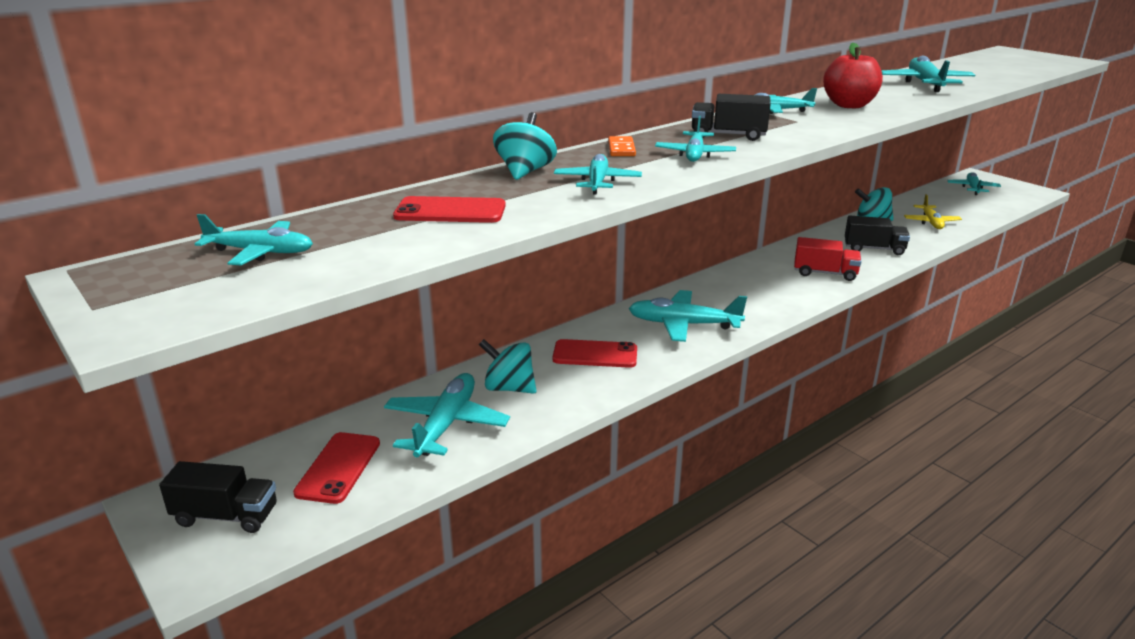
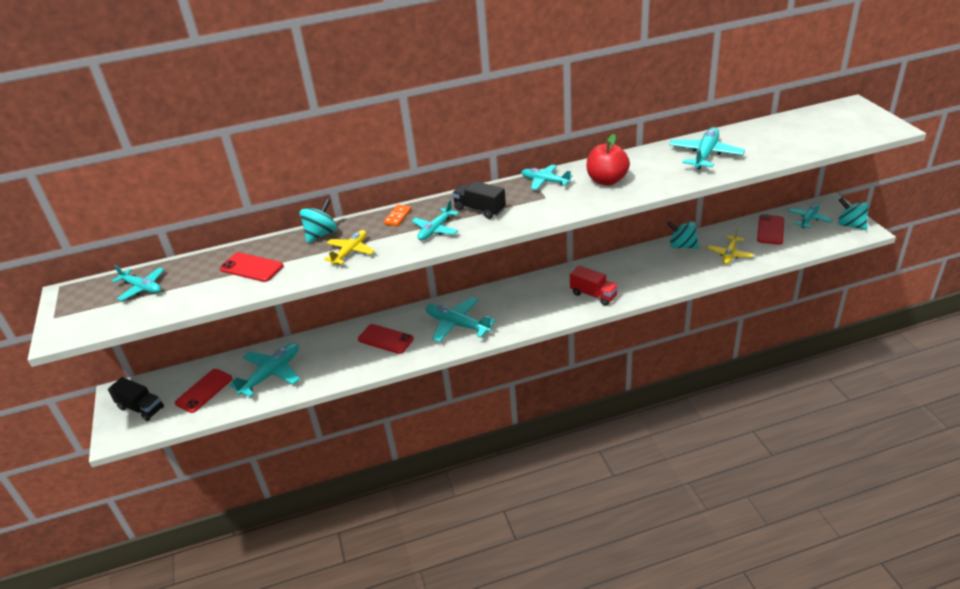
camera: 25 degrees right, 10 degrees up
turquoise spinning top [479,339,537,394] -> turquoise spinning top moved to [838,198,869,230]
turquoise plane [554,154,642,194] -> yellow plane [324,230,375,265]
black truck [845,216,910,255] -> none
none -> red phone [757,214,784,245]

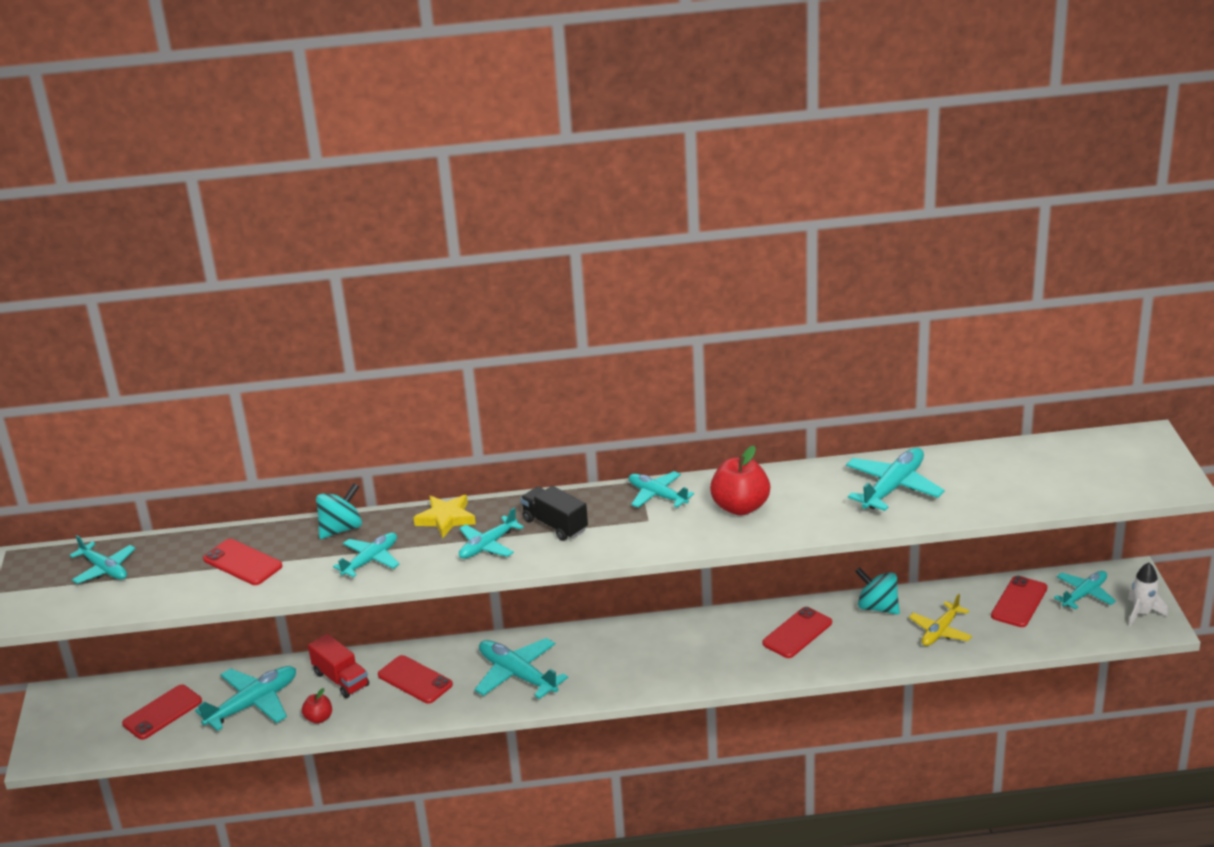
camera: 10 degrees right, 5 degrees down
black truck [108,377,164,421] -> none
yellow plane [324,230,375,265] -> turquoise plane [333,532,400,577]
orange domino [384,205,412,227] -> yellow star [413,495,476,538]
red truck [570,265,619,306] -> red truck moved to [308,634,369,698]
turquoise spinning top [838,198,869,230] -> white rocket [1128,563,1168,626]
none -> red apple [302,688,332,724]
none -> red phone [762,607,832,658]

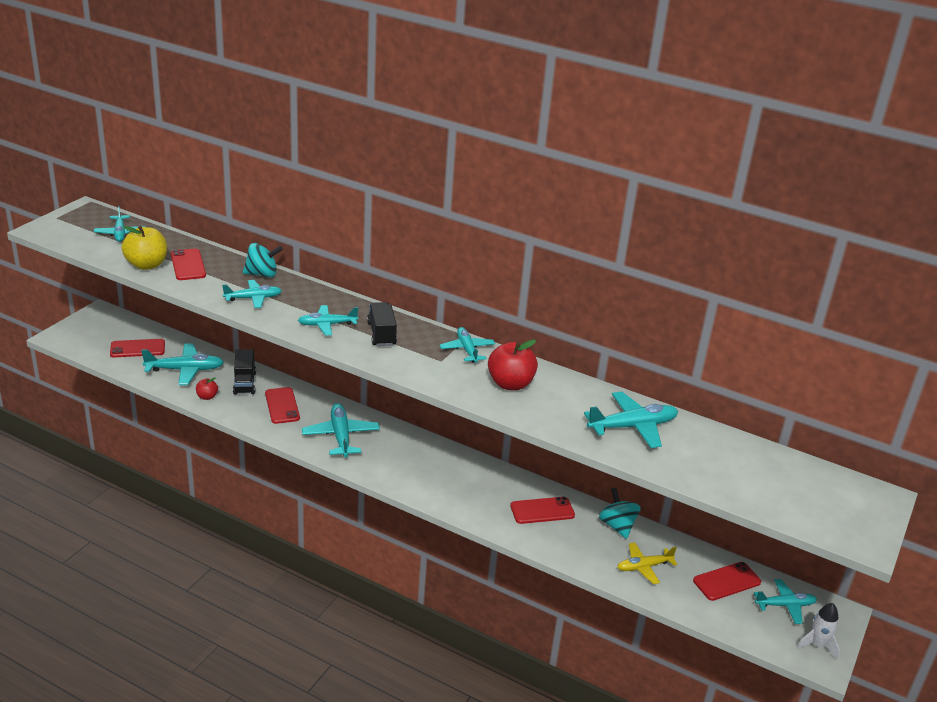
camera: 30 degrees right, 0 degrees up
red truck [308,634,369,698] -> black truck [233,349,256,394]
yellow star [413,495,476,538] -> none
none -> yellow apple [122,226,167,270]

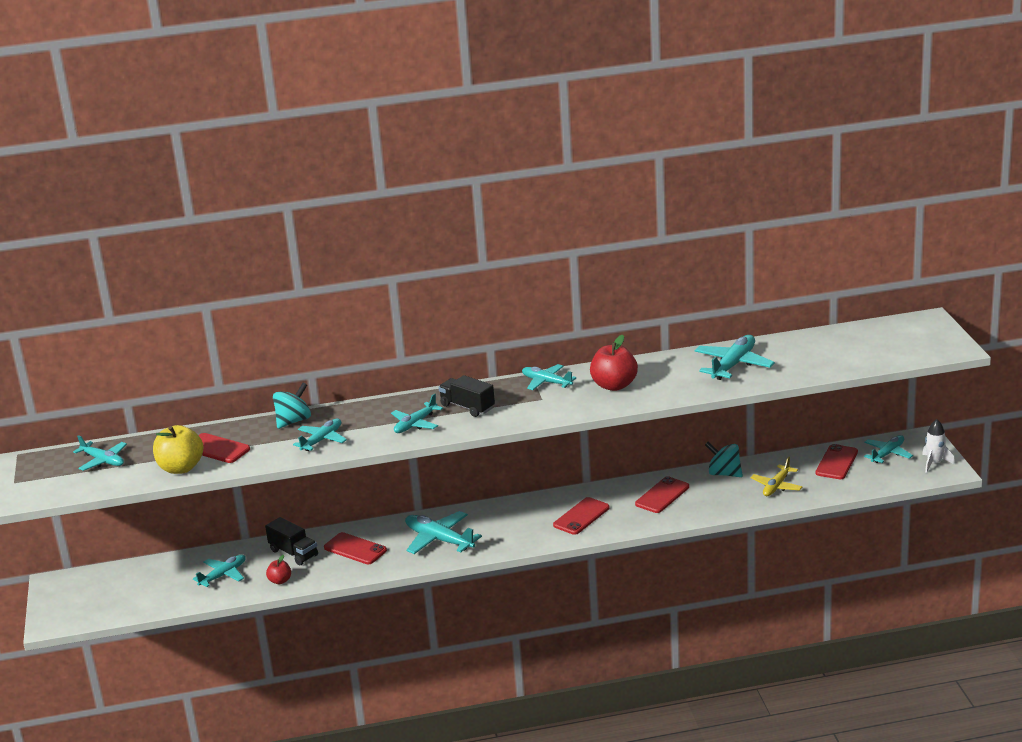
camera: 35 degrees left, 5 degrees down
red phone [110,339,165,357] -> red phone moved to [553,497,610,535]
turquoise plane [141,343,224,385] -> turquoise plane [193,554,246,587], size x0.67

